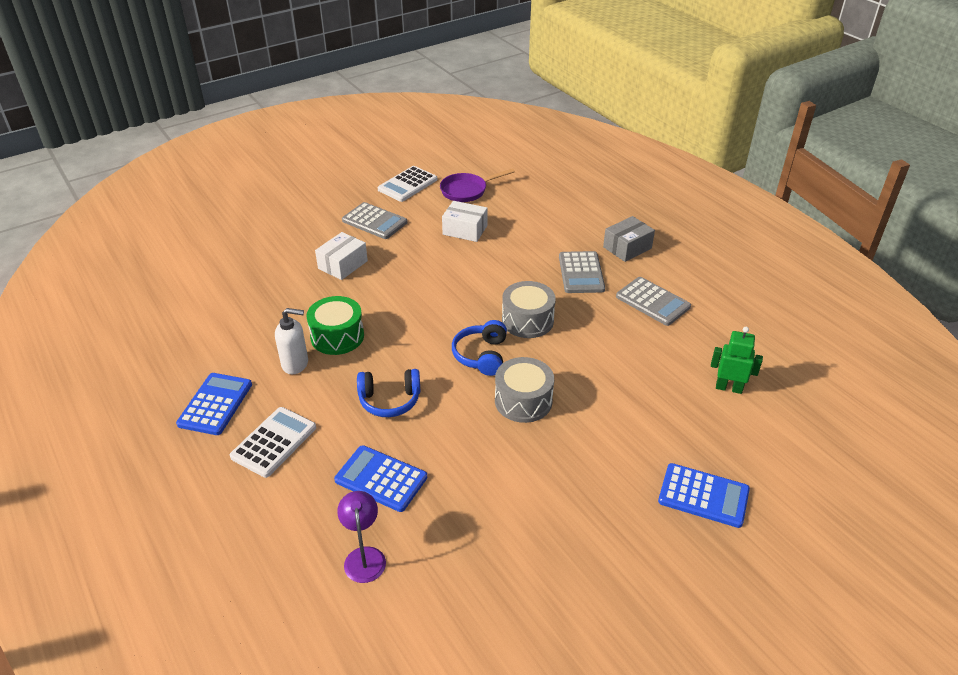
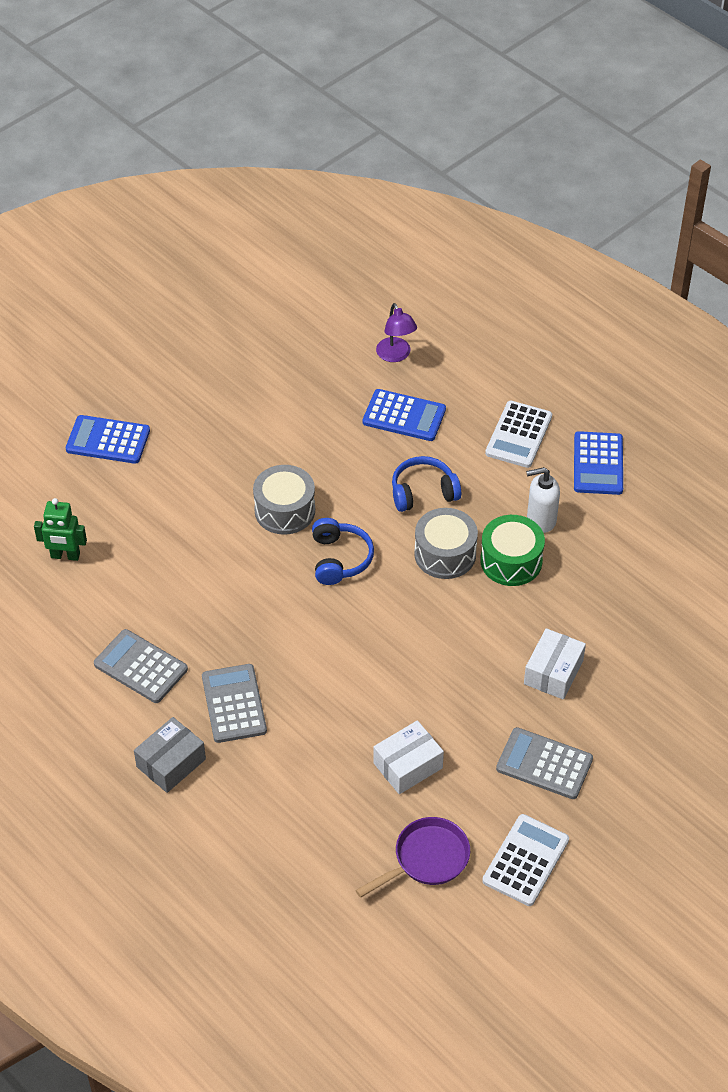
camera: 170 degrees right, 10 degrees up
white box [442,201,488,242] -> white box turned 45 degrees counterclockwise [373,720,444,794]
grey drum [502,281,556,338] -> grey drum moved to [414,508,478,579]

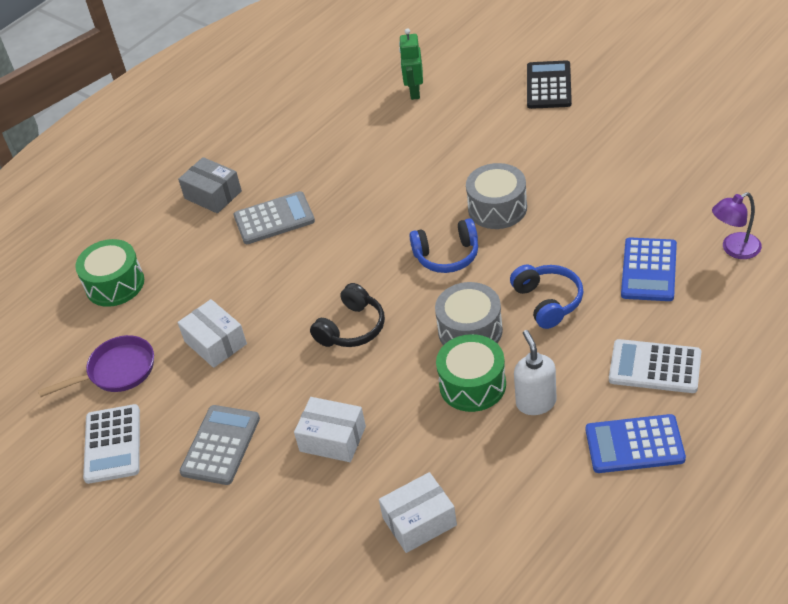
camera: 90 degrees right, 5 degrees down
blue calculator [66,415,150,464] -> black calculator [527,60,572,109]
grey calculator [94,629,188,703] -> none
purple pan [355,817,470,898] -> purple pan turned 75 degrees counterclockwise [38,335,154,397]
white calculator [482,814,569,906] -> white calculator turned 60 degrees clockwise [83,404,140,484]
none -> green drum [75,239,144,307]
none -> black headphones [310,283,385,347]
none -> white box [379,472,457,553]

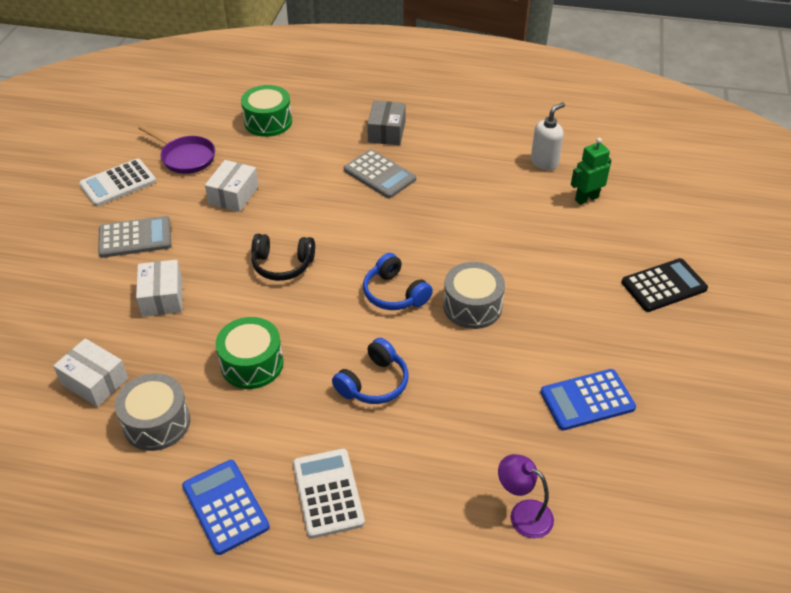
camera: 55 degrees right, 0 degrees up
grey drum [435,282,503,345] -> grey drum moved to [115,373,190,451]
white soap dispenser [514,330,556,415] -> white soap dispenser moved to [531,102,565,170]
blue calculator [621,238,677,301] -> blue calculator moved to [540,369,636,430]

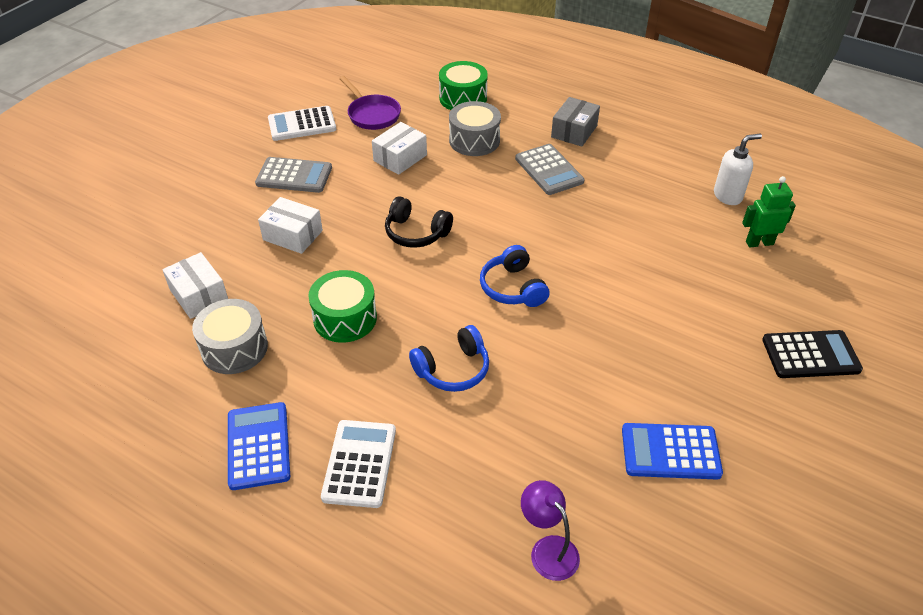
camera: 20 degrees right, 0 degrees up
white box [136,260,182,317] -> white box turned 75 degrees counterclockwise [258,197,323,254]
grey drum [443,262,505,329] -> grey drum moved to [449,101,501,156]

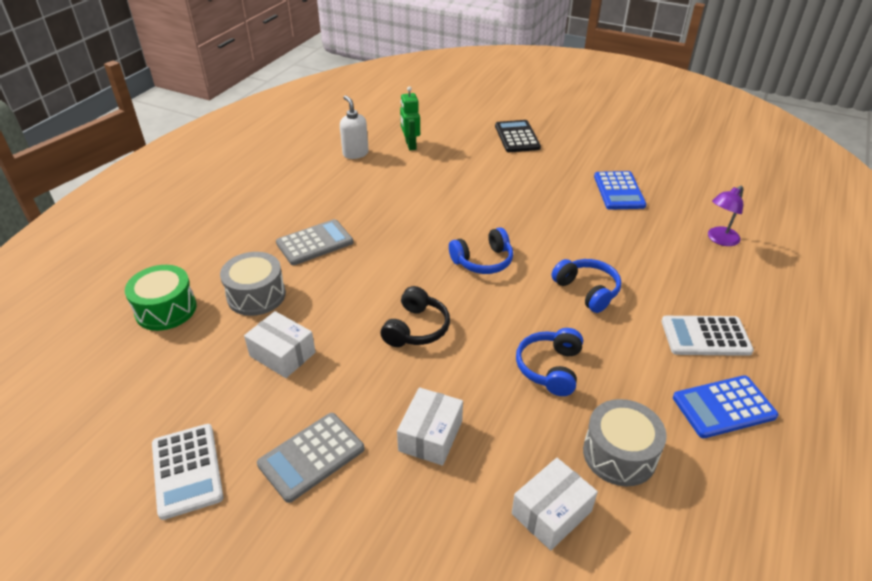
camera: 95 degrees left, 5 degrees down
grey calculator [255,157,332,193] -> grey calculator turned 135 degrees counterclockwise [257,413,365,503]
green drum [308,270,377,343] -> blue headphones [516,328,583,396]
purple pan [339,76,401,130] -> none
grey box [551,97,600,147] -> none

